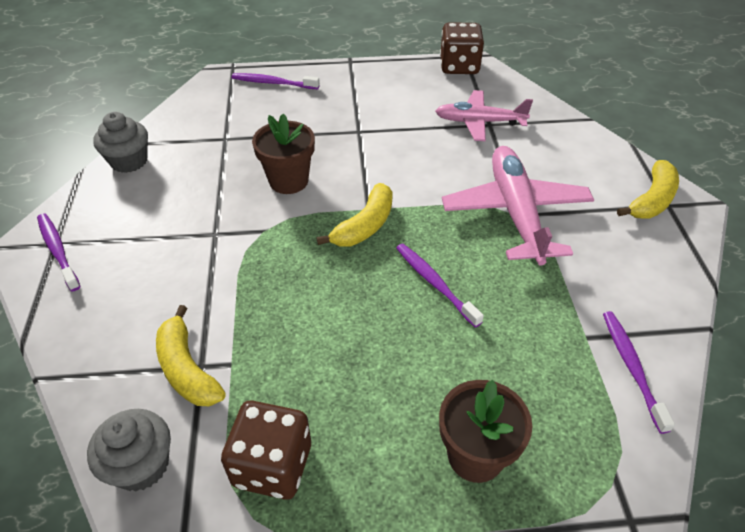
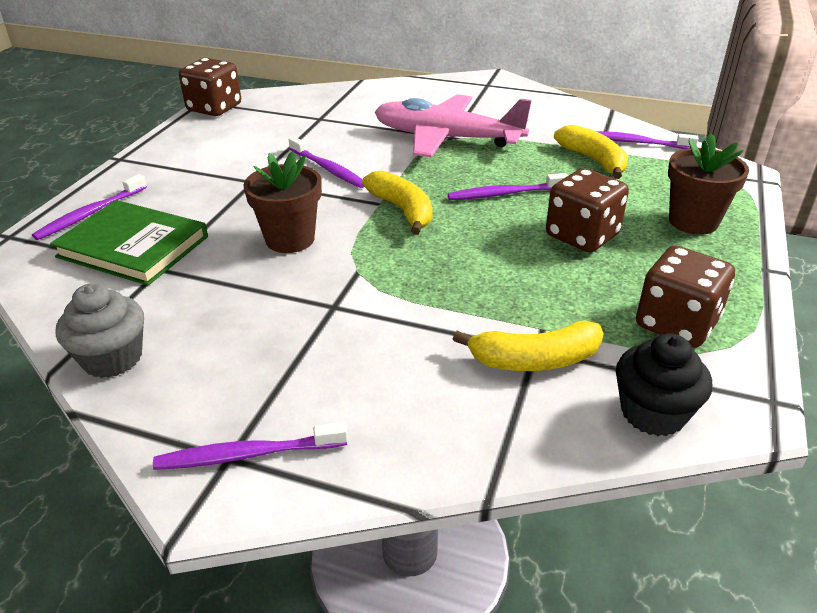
camera: 65 degrees left, 10 degrees down
grey cupcake [87,409,171,491] -> black cupcake [616,333,712,436]
pink plane [435,90,533,141] -> none
yellow banana [617,160,679,219] -> yellow banana moved to [554,125,628,179]
none -> green book [50,200,208,286]
none -> purple toothbrush [289,137,364,188]
none -> brown dice [546,168,629,252]

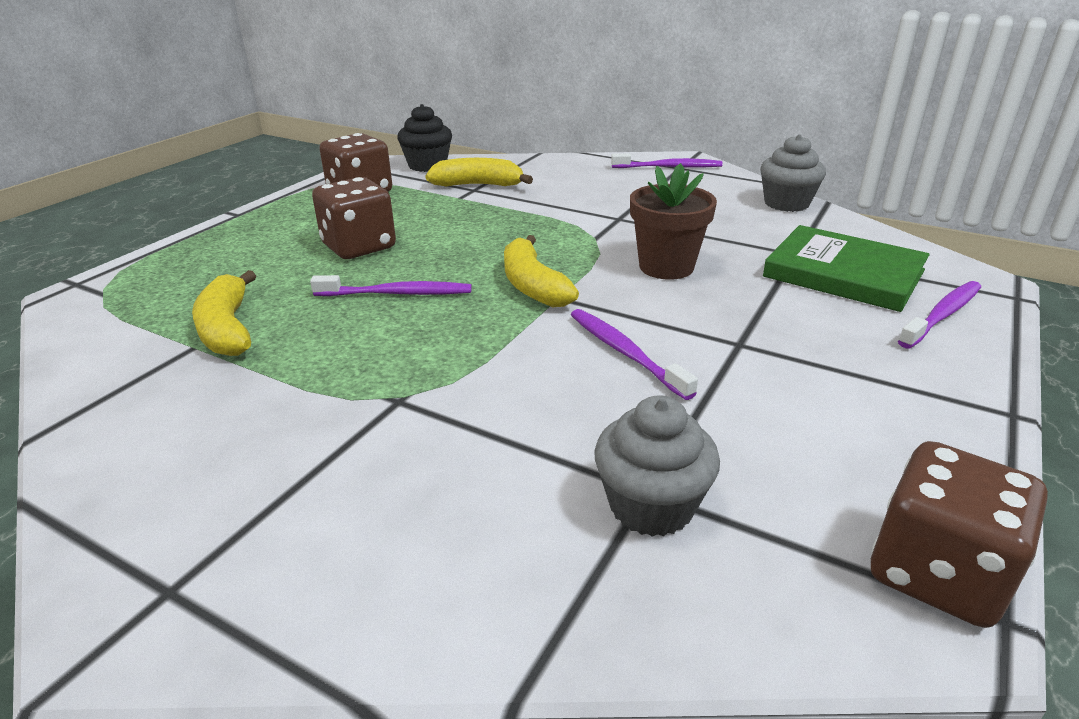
camera: 170 degrees left, 5 degrees down
pink plane [375,94,532,157] -> none
purple toothbrush [596,131,698,149] -> none
brown flower pot [668,133,749,235] -> none
none -> grey cupcake [594,395,720,537]

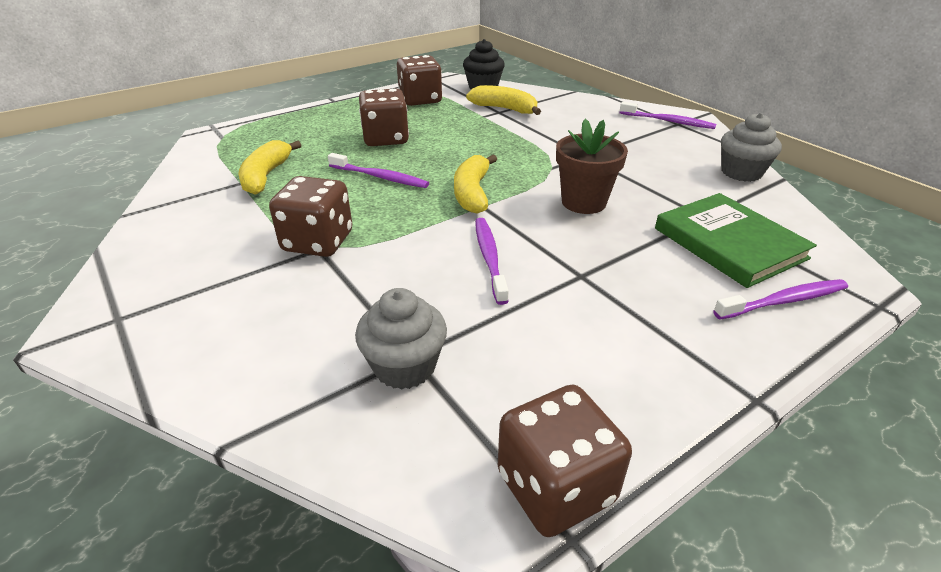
camera: 25 degrees right, 5 degrees up
none -> brown dice [269,176,352,257]

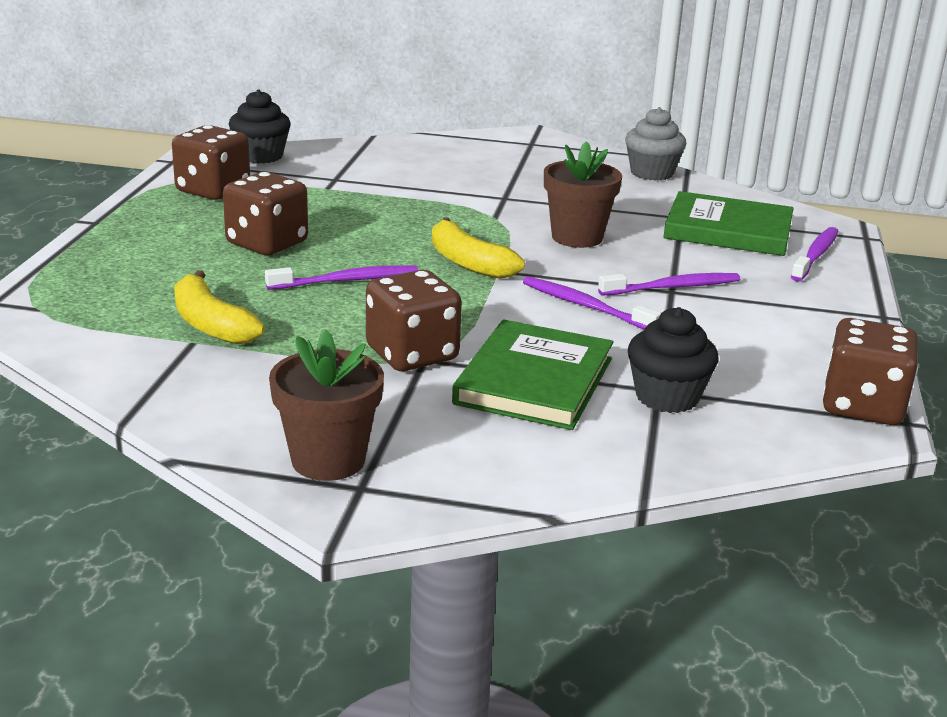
camera: 45 degrees left, 10 degrees down
grey cupcake [355,288,447,390] -> black cupcake [628,307,719,413]
yellow banana [466,85,541,115] -> none
purple toothbrush [620,102,716,129] -> purple toothbrush moved to [598,273,740,296]
none -> brown flower pot [269,330,384,481]
none -> green book [452,319,614,430]

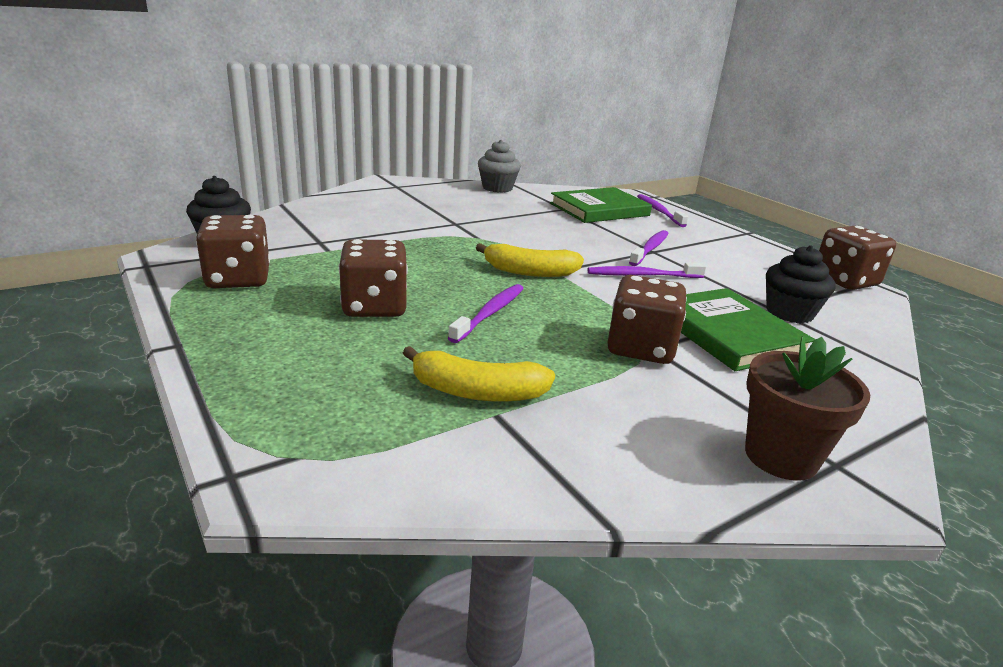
camera: 45 degrees left, 0 degrees up
brown flower pot [544,141,622,248] -> none

